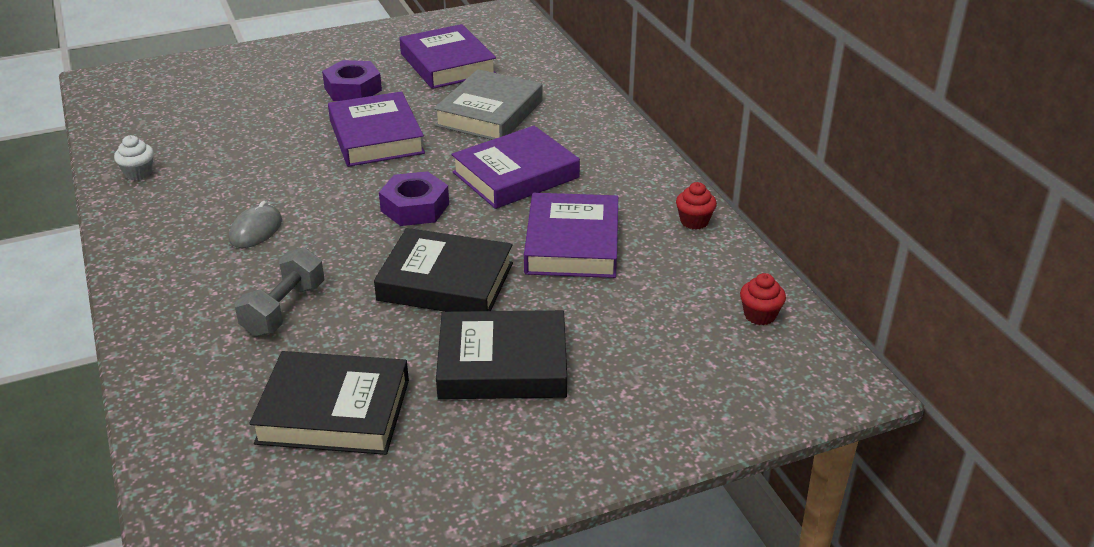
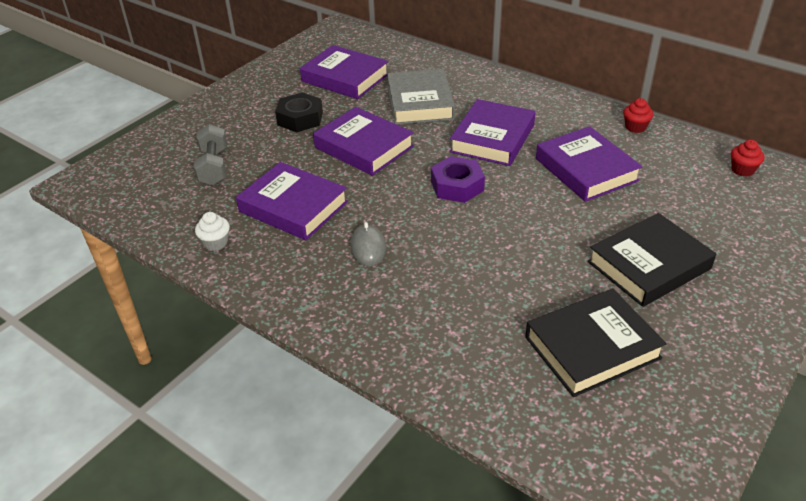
camera: 30 degrees left, 5 degrees up
grey dumbbell [235,247,325,336] -> grey dumbbell moved to [194,124,227,185]
purple nut [322,60,382,101] -> black nut [275,92,323,132]
black book [374,228,513,312] -> none
none -> purple book [236,162,348,240]

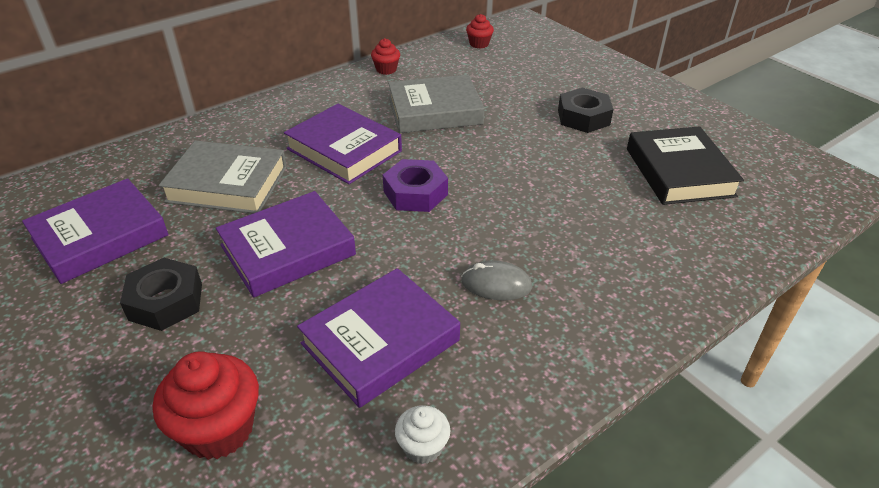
camera: 75 degrees left, 0 degrees up
grey dumbbell [194,124,227,185] -> red cupcake [153,351,259,460]
purple book [536,126,642,202] -> grey book [388,75,485,133]
black book [588,213,716,307] -> black nut [558,88,613,133]

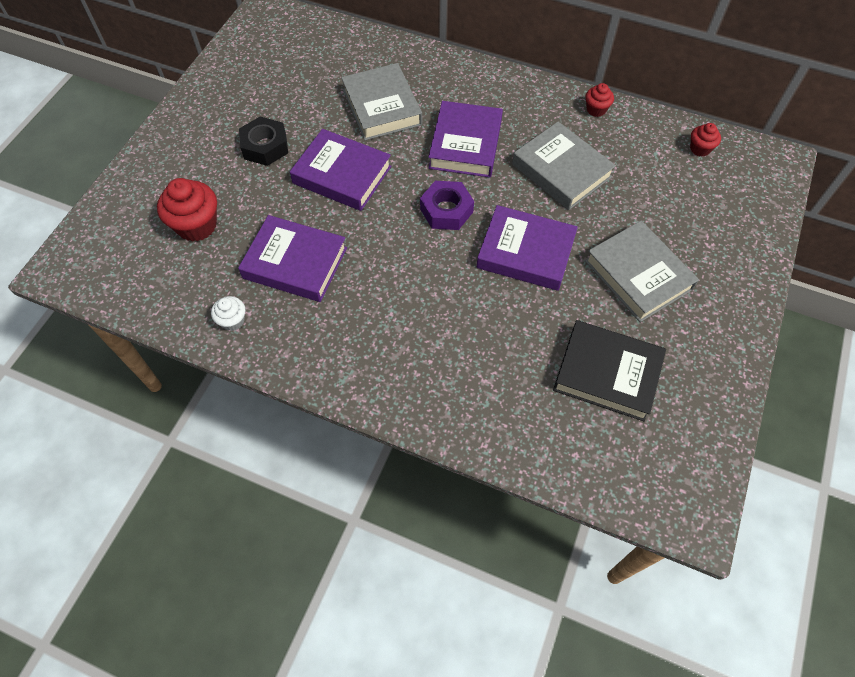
camera: 60 degrees right, 20 degrees up
purple book [22,178,169,284] -> purple book moved to [477,205,578,291]
grey mouse [461,260,532,301] -> none
black nut [558,88,613,133] -> grey book [585,221,699,322]
black book [627,126,744,205] -> black book turned 60 degrees clockwise [553,320,666,421]

